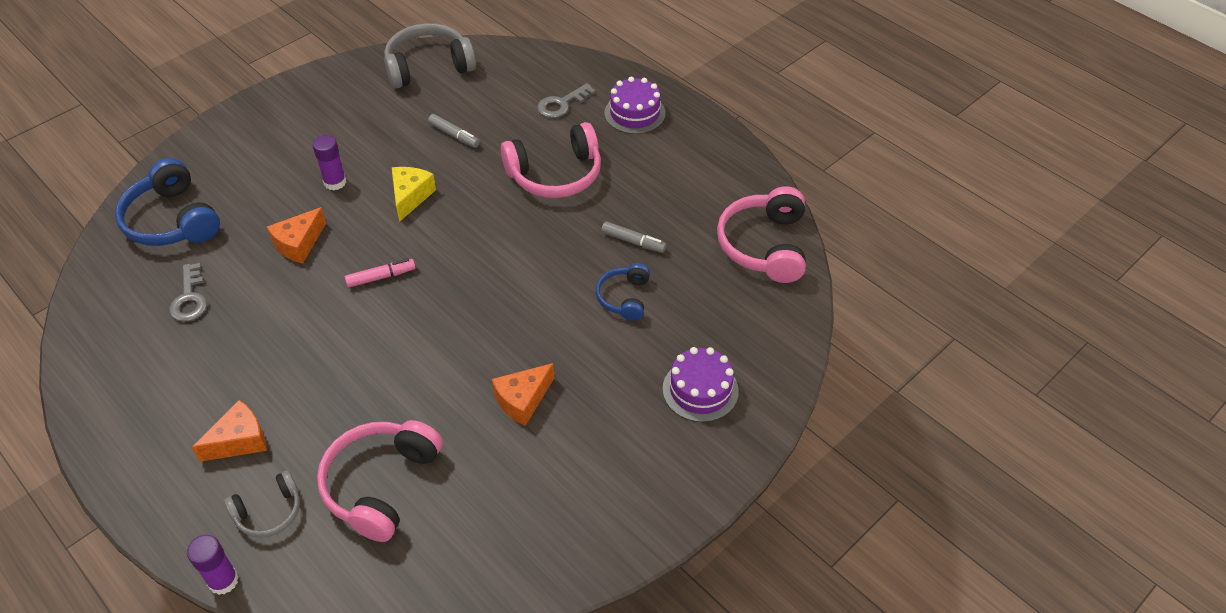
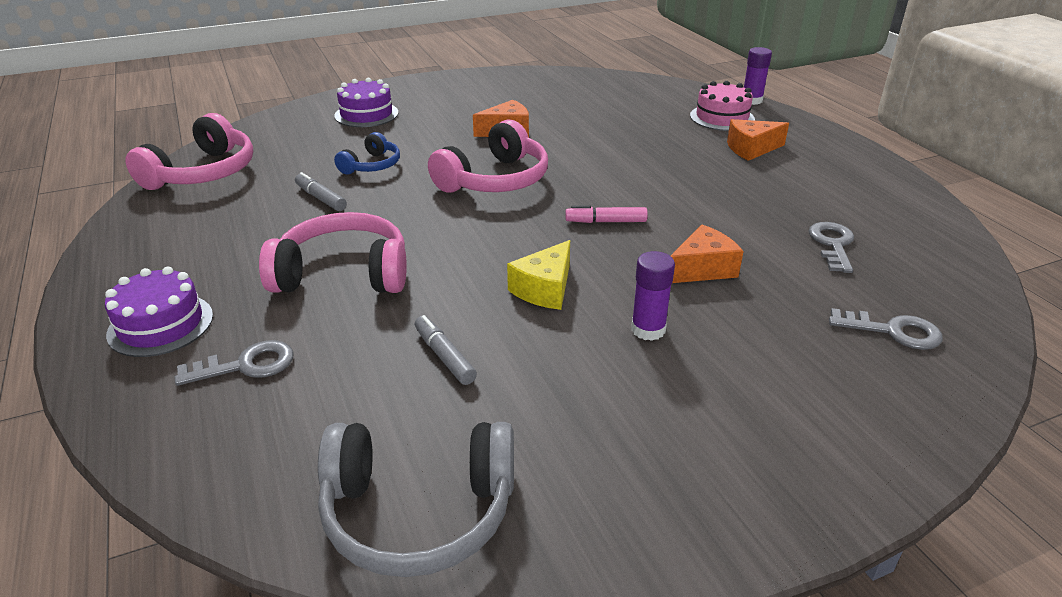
camera: 160 degrees left, 15 degrees down
blue headphones [115,158,220,246] -> grey key [829,308,942,350]
grey headphones [224,470,300,538] -> pink cake [690,81,755,131]
pink headphones [317,420,443,542] -> pink headphones moved to [428,119,548,193]

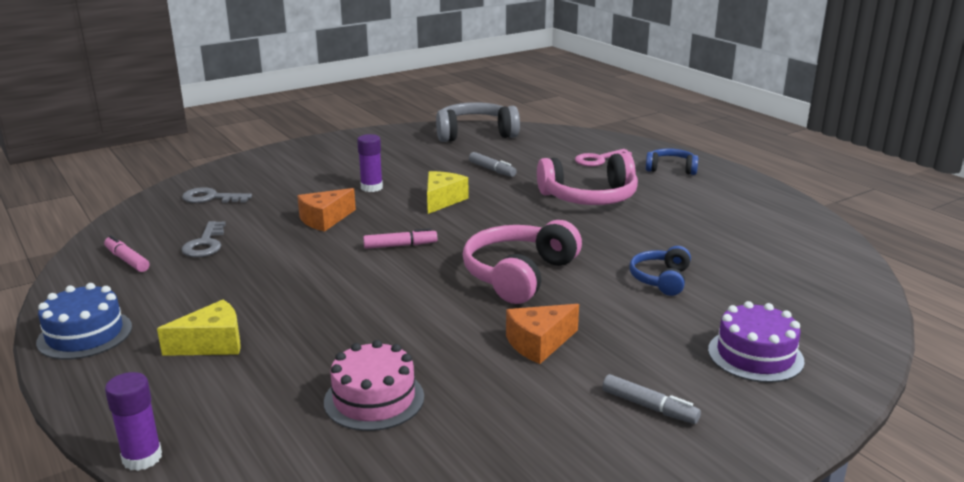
camera: 170 degrees right, 10 degrees down
purple cake [105,267,213,357] -> blue headphones [646,148,698,175]
pink headphones [125,113,253,190] -> none
grey key [174,340,293,386] -> pink key [575,149,632,166]
grey marker [295,172,347,211] -> grey marker moved to [602,374,701,424]
pink cake [690,81,755,131] -> pink cake moved to [324,340,424,431]
orange cheese [727,119,789,161] -> yellow cheese [157,300,241,356]
none -> blue cake [36,283,132,360]
none -> pink marker [104,235,149,272]

